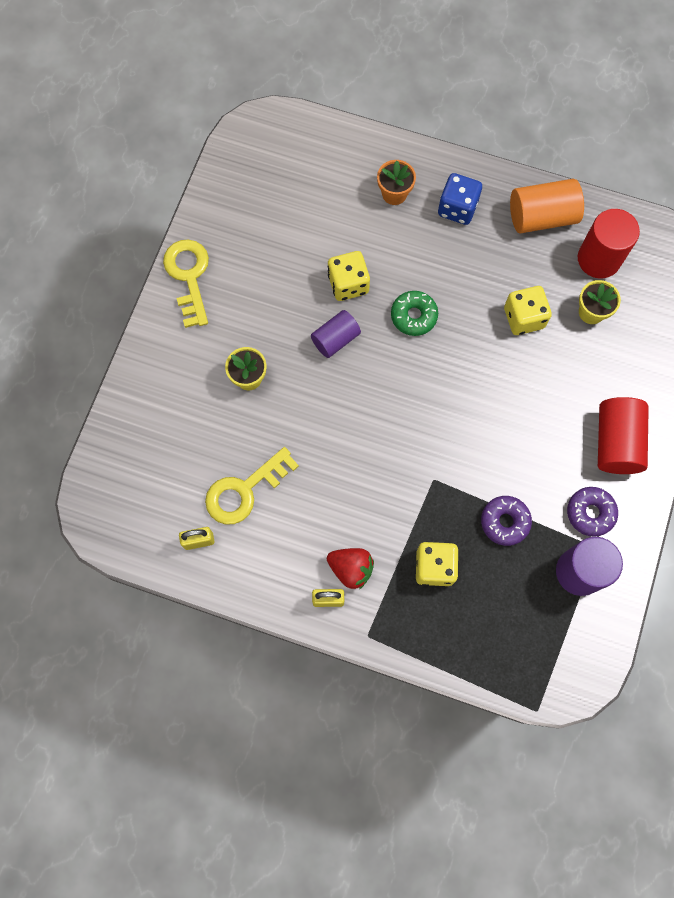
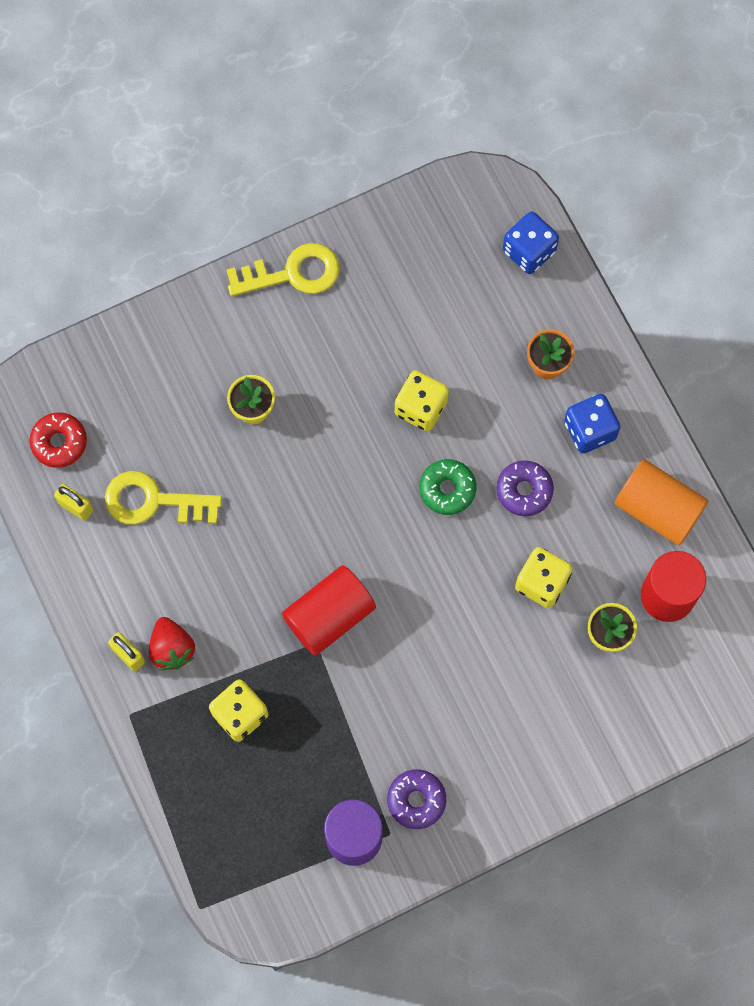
camera: 45 degrees right, 0 degrees up
yellow key [163,239,209,328] -> yellow key turned 45 degrees clockwise [227,243,340,296]
purple cylinder [311,310,361,358] -> none
purple donut [481,496,532,546] -> purple donut moved to [496,461,554,516]
red cylinder [598,397,649,474] -> red cylinder moved to [282,565,376,656]
none -> red donut [29,412,87,468]
none -> blue dice [503,211,559,274]

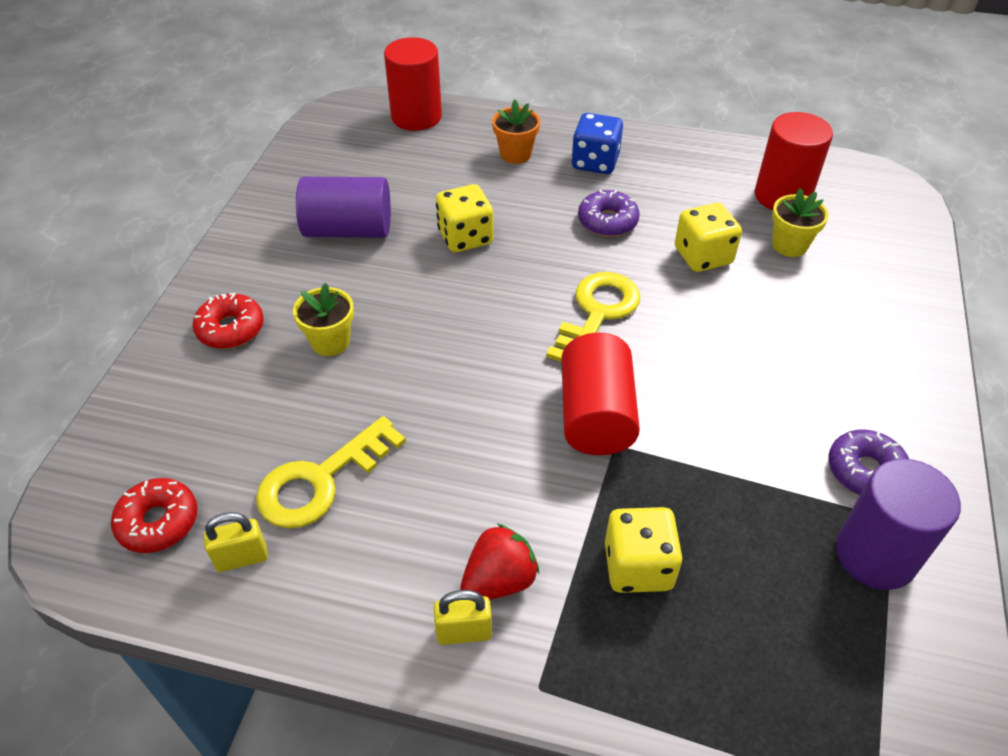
camera: 50 degrees left, 25 degrees down
red strawberry [149,617,195,670] -> red strawberry turned 60 degrees counterclockwise [460,524,539,600]
yellow key [227,243,340,296] -> yellow key moved to [546,272,640,362]
green donut [420,459,476,515] -> none
blue dice [503,211,559,274] -> red cylinder [384,37,442,131]
orange cylinder [615,459,708,545] -> none
none -> red donut [193,293,264,349]
none -> purple cylinder [296,177,391,238]

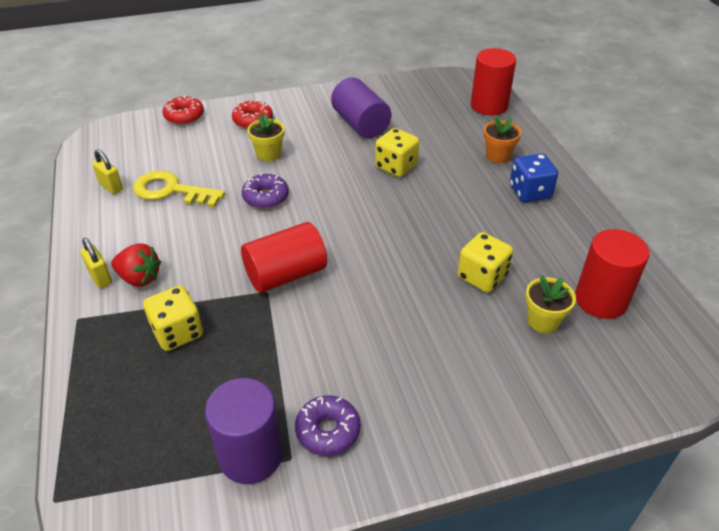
camera: 60 degrees right, 5 degrees down
red donut [111,478,198,553] -> red donut moved to [163,95,204,125]
yellow key [546,272,640,362] -> none
purple donut [578,190,640,237] -> purple donut moved to [242,173,289,209]

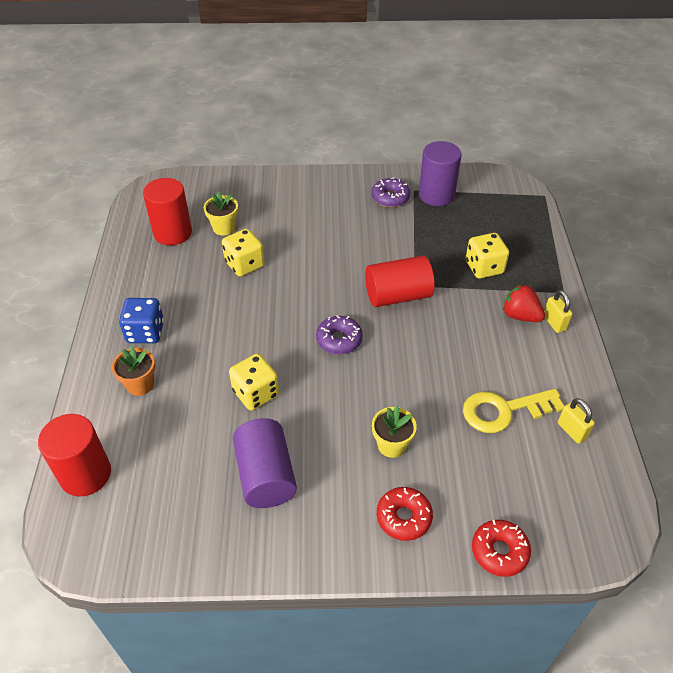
camera: 165 degrees left, 5 degrees up
yellow key [133,171,225,207] -> yellow key turned 135 degrees clockwise [463,389,564,433]
purple donut [242,173,289,209] -> purple donut moved to [316,315,363,354]

